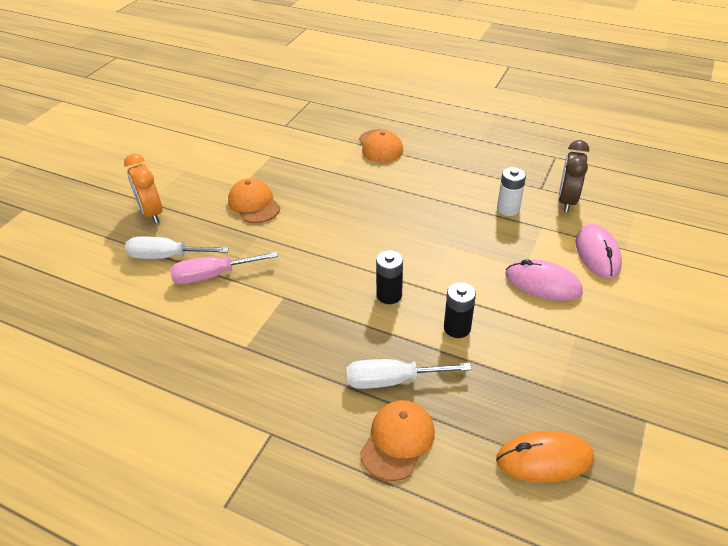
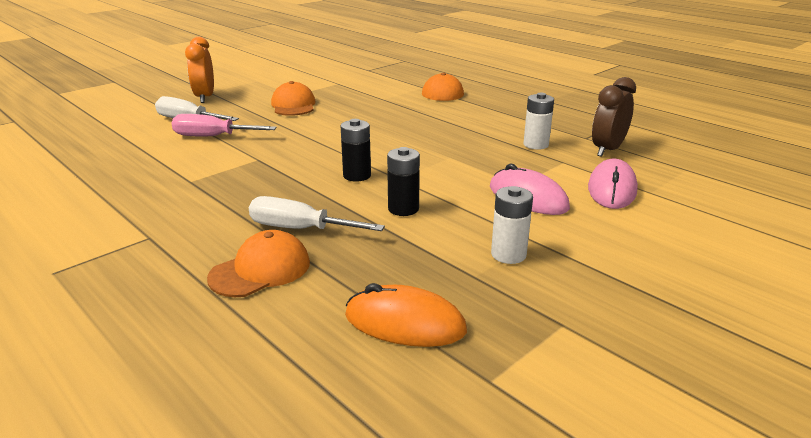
camera: 20 degrees right, 15 degrees down
none -> white battery [491,186,533,264]

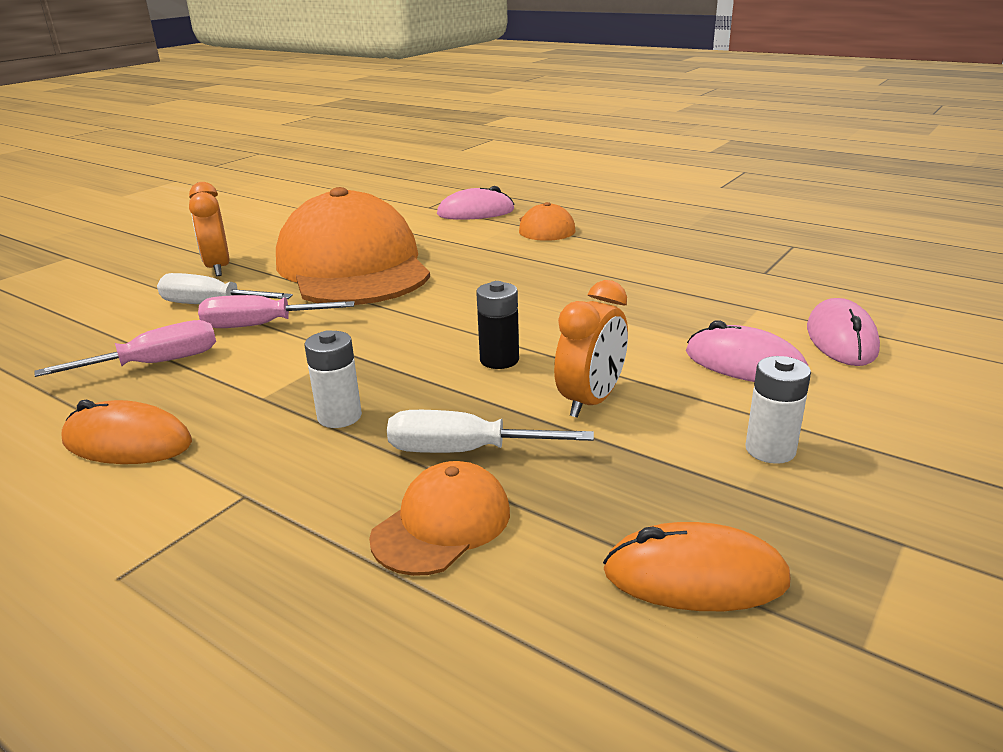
camera: 10 degrees left, 0 degrees up
orange cap [271,81,316,116] -> orange cap [276,187,430,305], size x2.31
black battery [387,147,420,216] -> orange clock [554,280,628,418]
white battery [523,93,554,150] -> white battery moved to [305,330,362,428]
brown clock [592,77,636,157] -> none
none -> pink screwdriver [34,320,216,377]
none -> orange mouse [62,399,192,464]
none -> pink mouse [437,186,514,220]

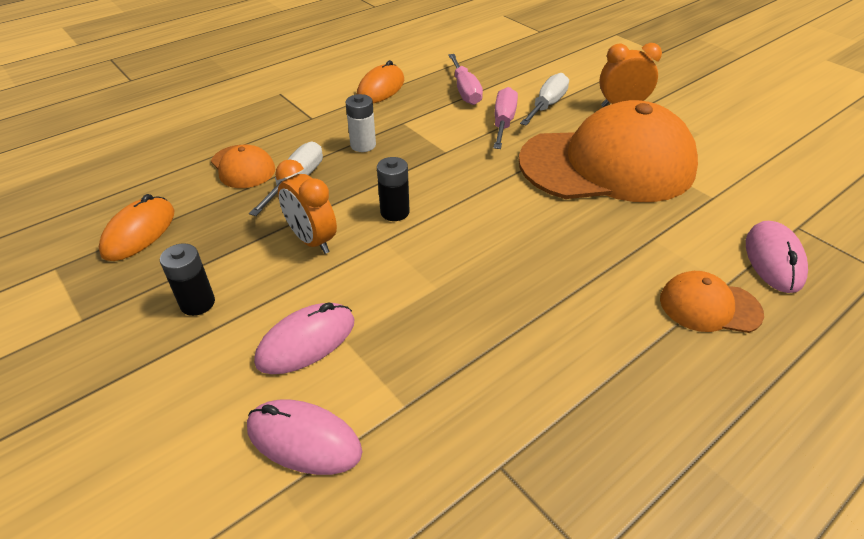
camera: 105 degrees right, 15 degrees up
white battery [745,356,811,464] -> black battery [160,243,215,316]

